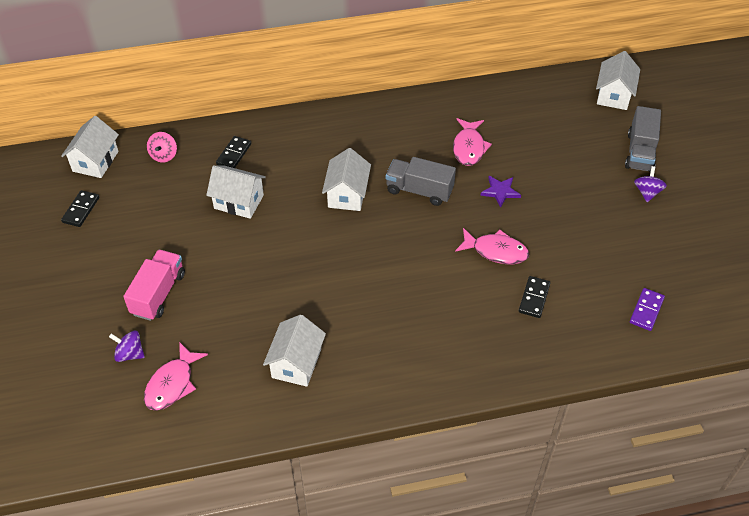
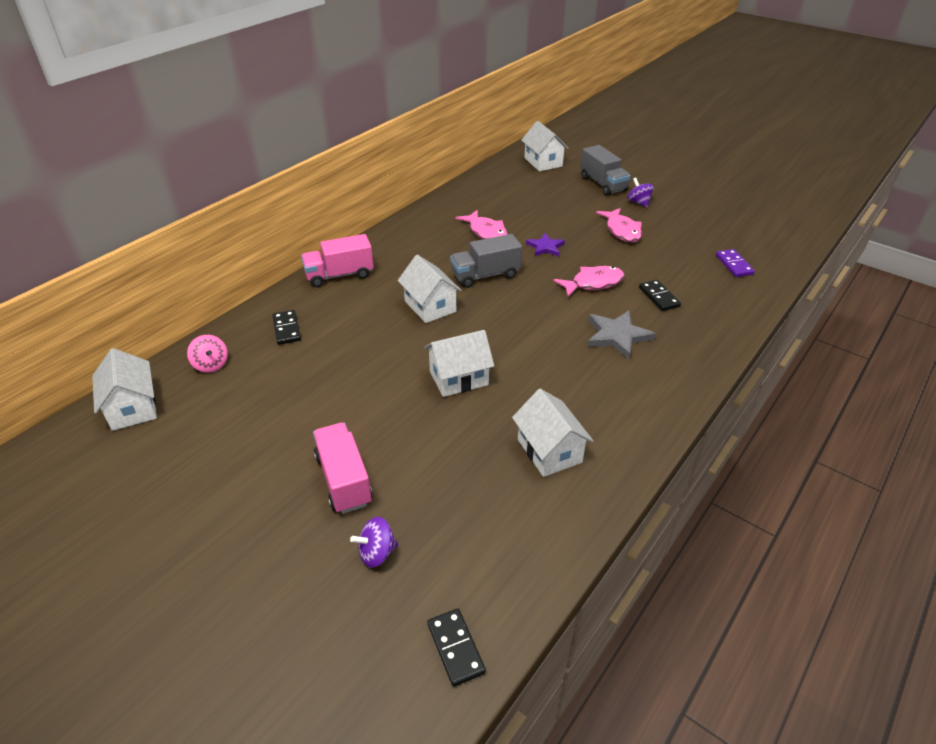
camera: 40 degrees left, 10 degrees down
black domino [61,190,99,227] -> black domino moved to [427,609,486,687]
pink fish [144,342,208,411] -> pink fish moved to [596,208,642,242]
white house [206,165,266,219] -> white house moved to [424,330,494,397]
none -> pink truck [301,234,374,287]
none -> grey star [587,310,656,359]

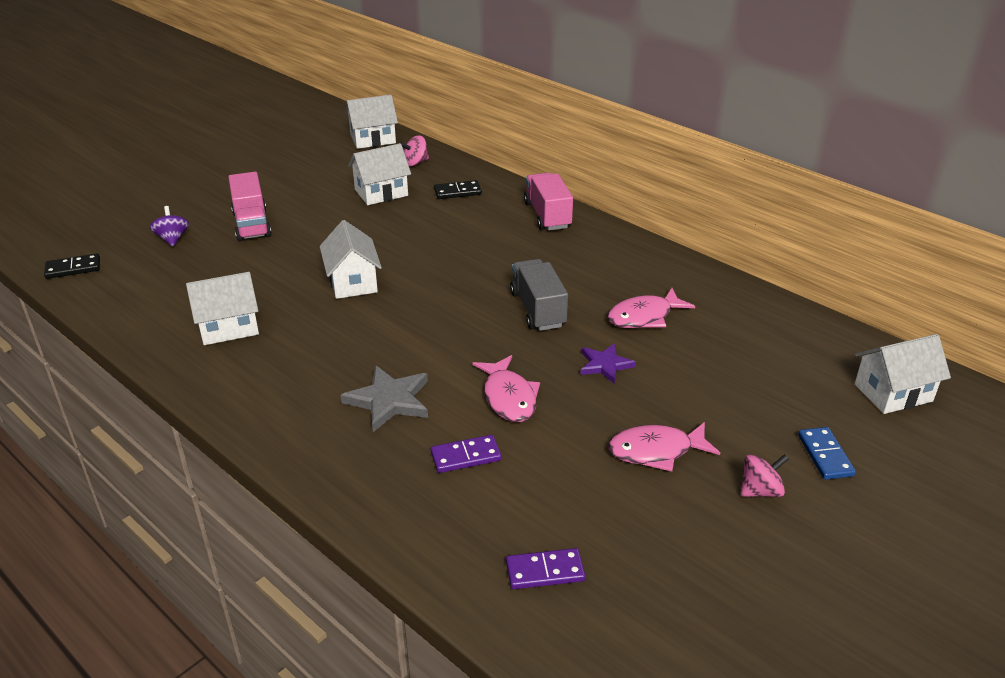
camera: 95 degrees right, 5 degrees down
pink truck [313,422,373,514] -> pink truck turned 90 degrees clockwise [228,172,272,241]
white house [398,255,462,323] -> white house moved to [348,143,411,205]
grey truck [580,145,631,196] -> blue domino [798,427,856,480]
purple spinning top [627,178,654,207] -> pink spinning top [741,454,789,497]
black domino [639,280,681,311] -> purple domino [431,435,501,473]

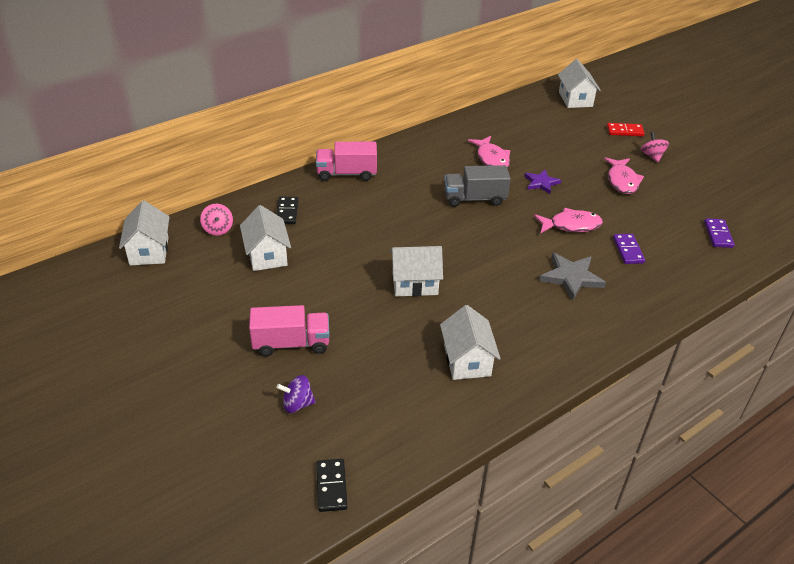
camera: 80 degrees left, 5 degrees up
blue domino [798,427,856,480] -> red domino [607,123,645,137]

